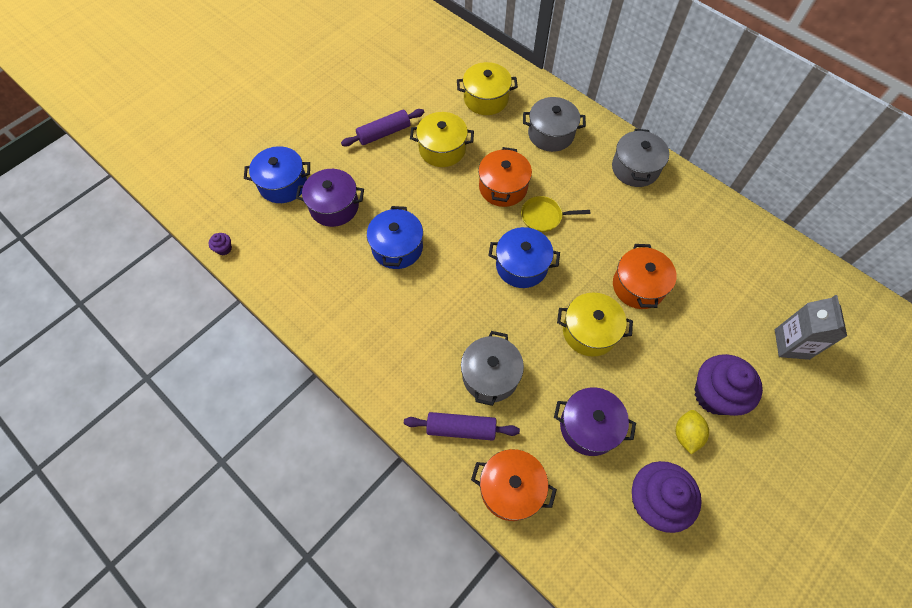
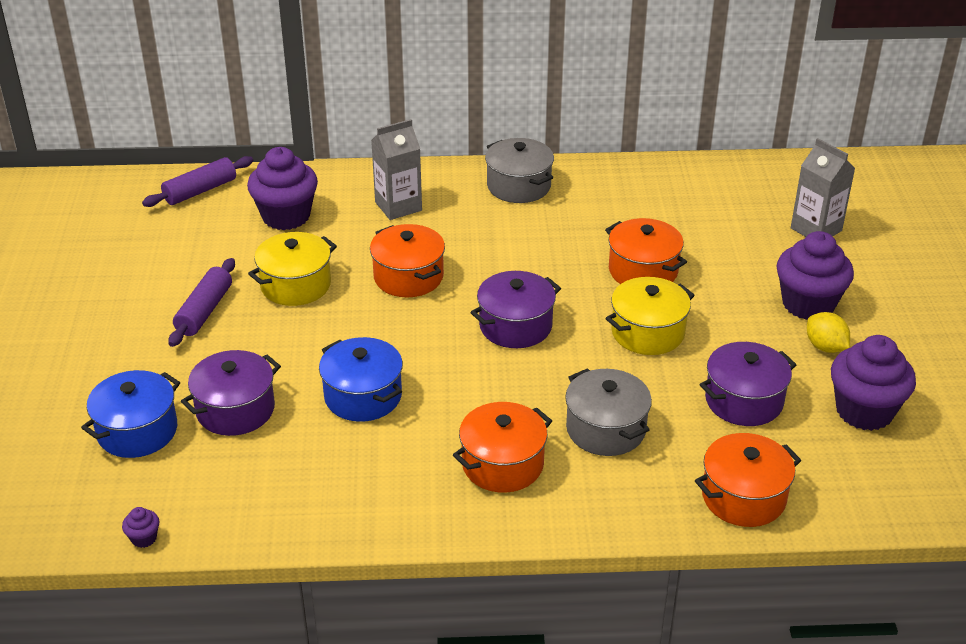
camera: 45 degrees left, 25 degrees down
purple rolling pin [404,412,520,441] -> purple rolling pin moved to [142,156,253,207]
yellow pot [457,62,518,115] -> purple cupcake [247,147,318,230]
blue pot [488,227,560,288] -> purple pot [470,271,561,348]
yellow pan [521,196,590,232] -> none
grey pot [523,97,586,152] -> grey carton [371,119,422,220]
none -> orange pot [453,402,552,493]

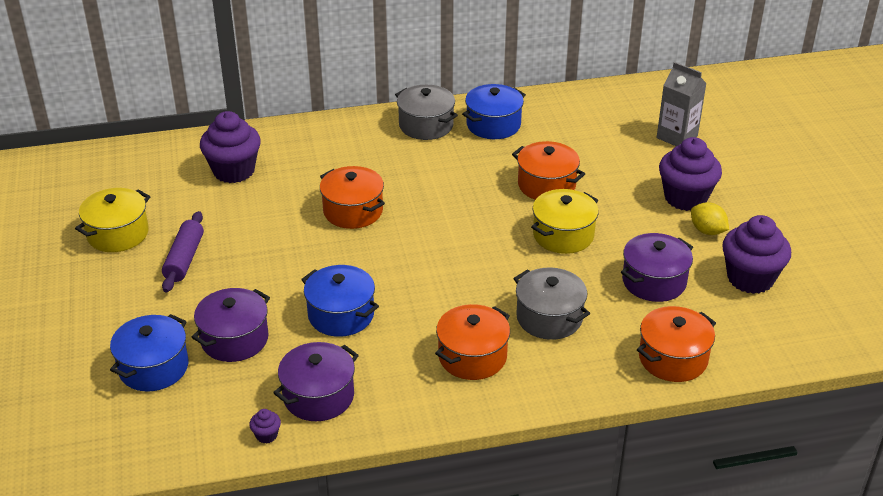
camera: 10 degrees left, 0 degrees up
purple cupcake [122,507,159,548] -> purple cupcake moved to [249,409,281,444]
purple rolling pin [142,156,253,207] -> none
yellow pot [248,232,337,306] -> yellow pot moved to [75,188,150,252]
grey carton [371,119,422,220] -> none
purple pot [470,271,561,348] -> purple pot moved to [273,342,359,421]
none -> blue pot [462,84,526,139]

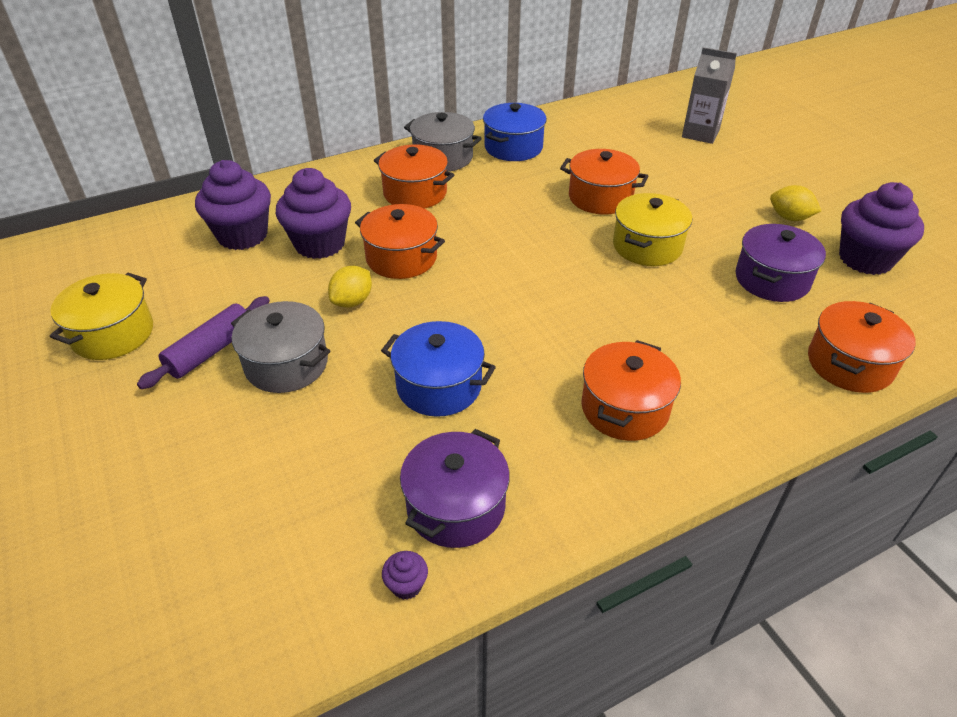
camera: 15 degrees left, 5 degrees up
blue pot [110,314,188,391] -> none
purple rolling pin [162,211,204,292] -> purple rolling pin turned 45 degrees clockwise [137,296,270,389]
purple pot [192,288,270,362] -> none
grey pot [513,268,590,340] -> grey pot moved to [231,301,330,393]
purple cupcake [659,137,722,211] -> purple cupcake moved to [276,168,351,259]
none -> yellow lemon [328,266,372,308]
none -> orange pot [374,144,454,209]

